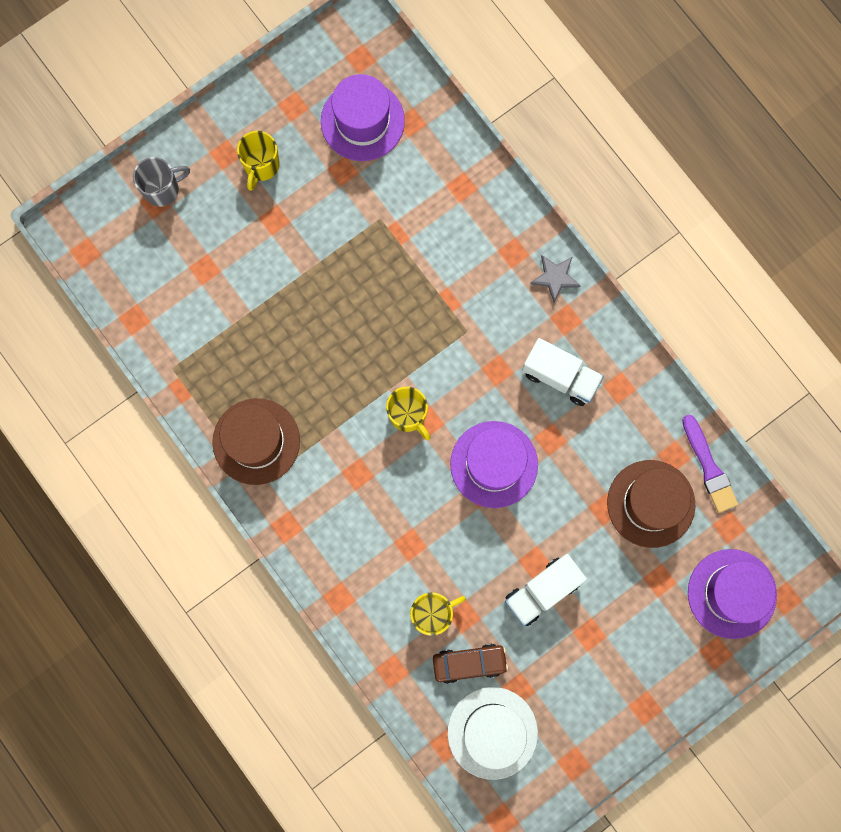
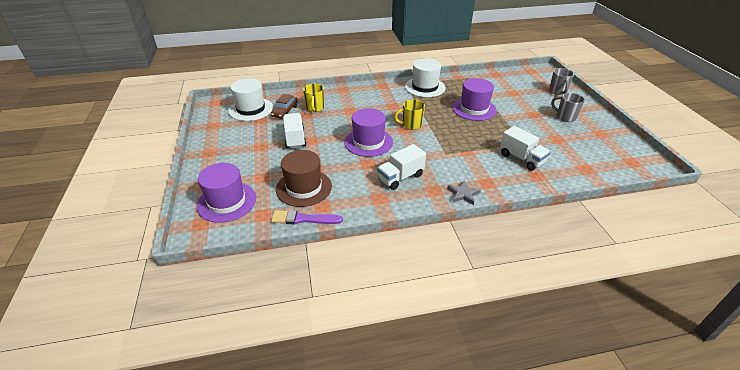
camera: 115 degrees right, 40 degrees down
brown hat [212,398,300,485] -> white hat [405,59,446,97]
yellow mug [237,131,280,191] -> grey mug [551,93,585,122]
purple hat [321,74,405,161] -> purple hat moved to [452,78,497,121]
none -> white truck [500,126,551,171]

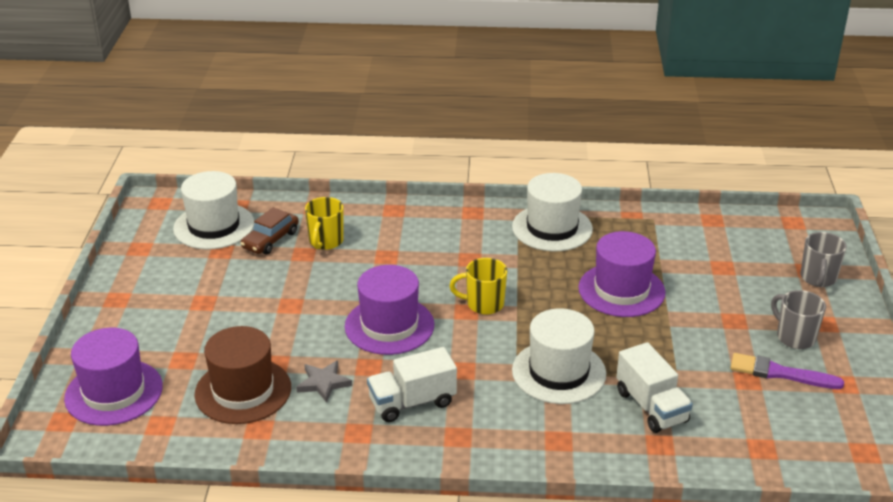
camera: 15 degrees right, 5 degrees down
purple brush [271,210,343,224] -> purple brush moved to [730,353,844,389]
white truck [283,113,307,149] -> none
grey star [447,180,481,205] -> grey star moved to [296,360,352,403]
none -> white hat [512,308,606,404]

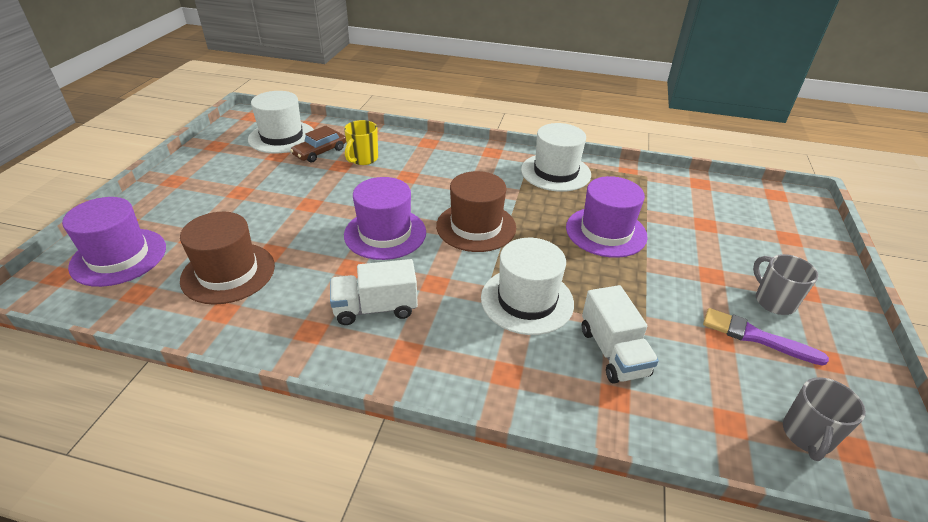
camera: 10 degrees right, 5 degrees up
grey star [296,360,352,403] -> none
yellow mug [450,258,507,315] -> brown hat [436,171,516,252]
grey mug [800,232,847,287] -> grey mug moved to [783,377,866,461]

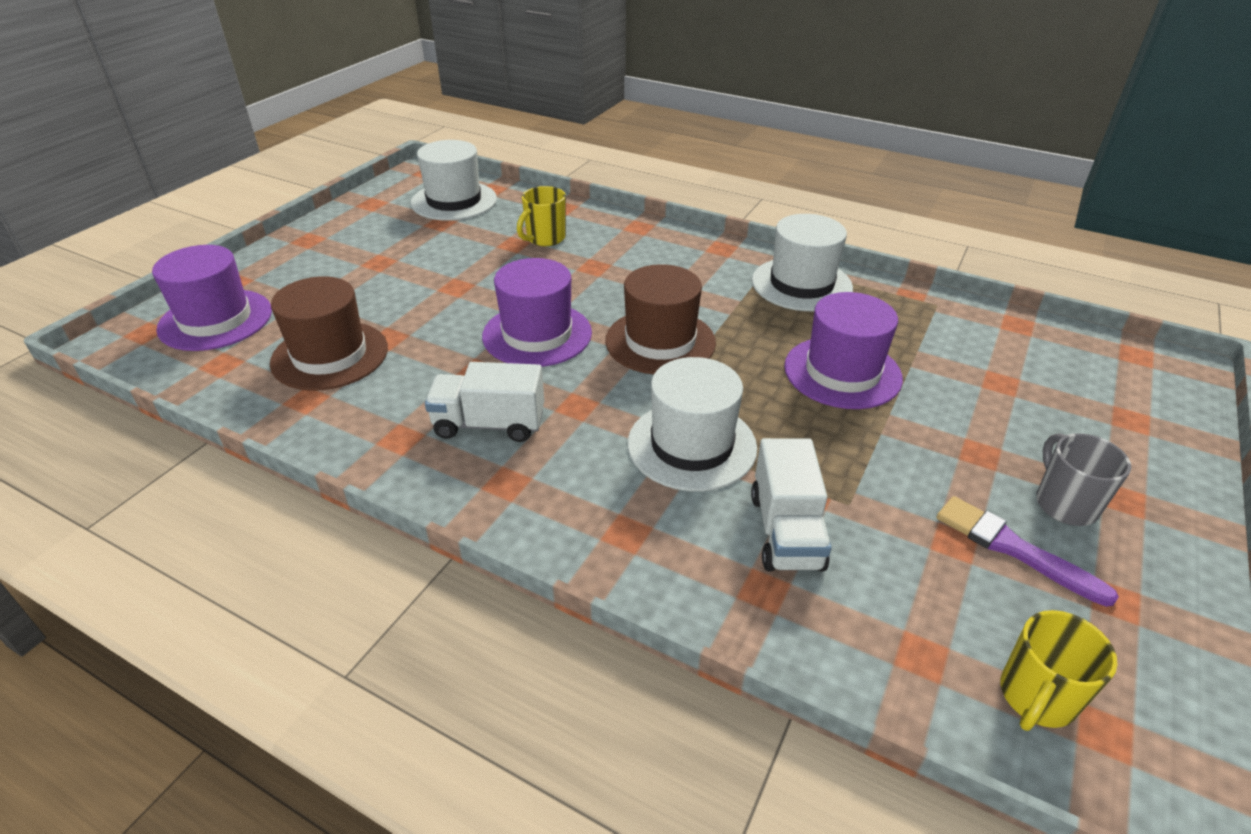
camera: 15 degrees right, 0 degrees up
brown car [290,126,346,162] -> none
grey mug [783,377,866,461] -> yellow mug [1000,610,1118,731]

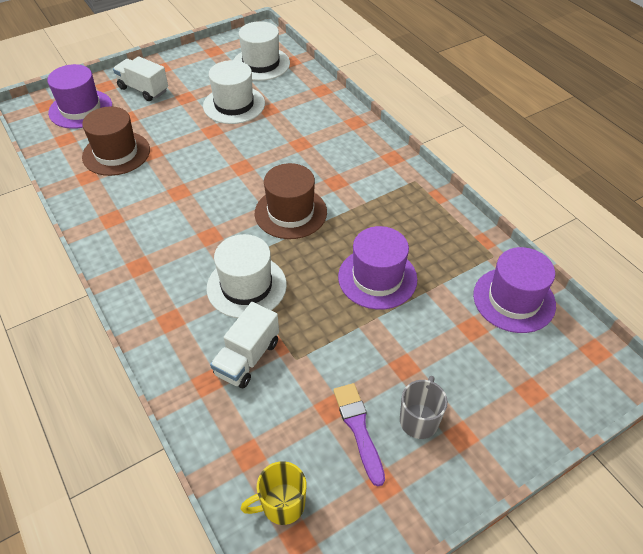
camera: 30 degrees right, 10 degrees up
white truck [425,362,544,442] -> white truck moved to [113,56,168,101]
purple hat [482,258,592,367] -> purple hat moved to [473,247,556,333]
yellow mug [517,186,566,246] -> none
white hat [752,214,853,311] -> white hat moved to [203,60,265,124]

